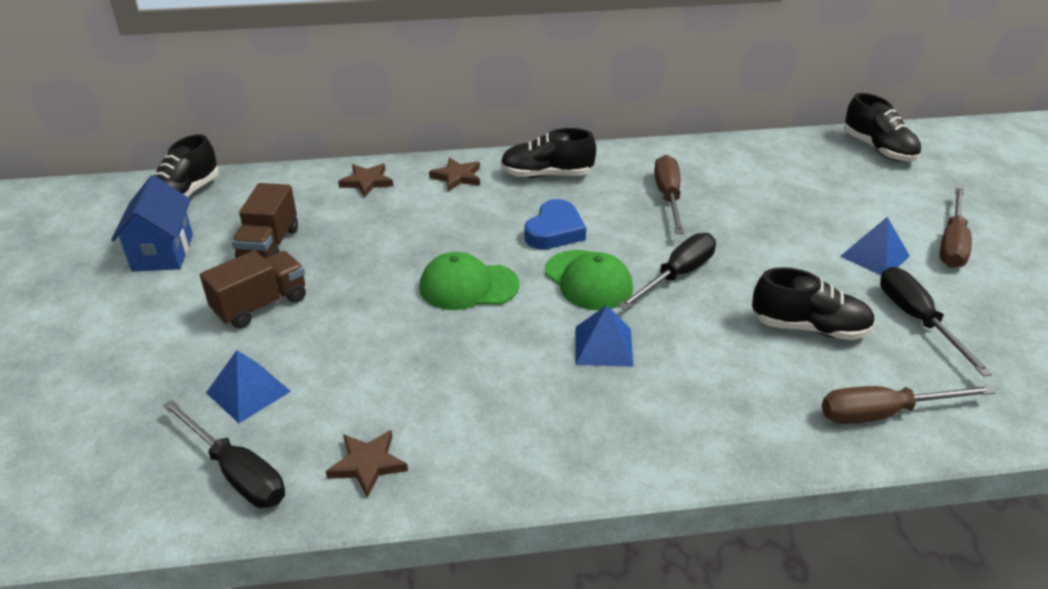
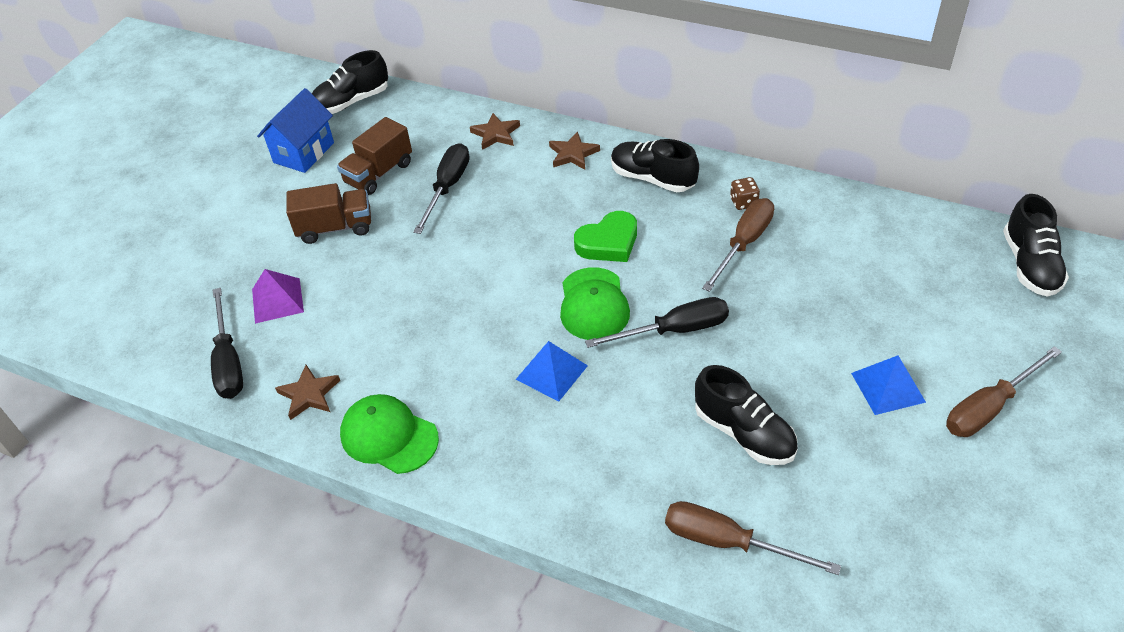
camera: 35 degrees right, 10 degrees up
blue pyramid [206,350,291,423] -> purple pyramid [252,269,304,324]
green cap [420,252,520,310] -> green cap moved to [340,394,439,474]
blue heart [524,199,586,249] -> green heart [574,211,637,262]
black screwdriver [880,267,992,377] -> black screwdriver moved to [413,143,470,234]
none -> brown dice [730,177,760,210]

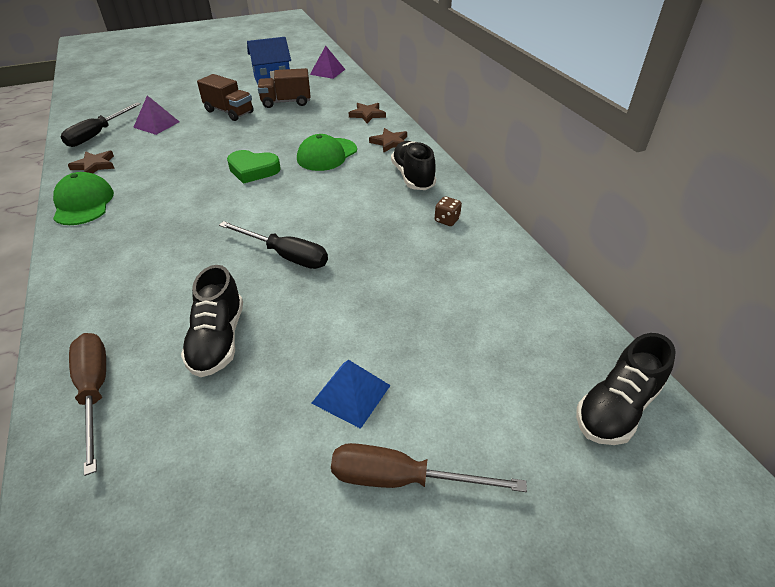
camera: 40 degrees right, 5 degrees down
black shoe [312,50,388,114] -> purple pyramid [310,46,345,79]
black screwdriver [413,143,470,234] -> none
blue pyramid [516,341,588,402] -> none
green cap [560,267,630,340] -> green cap moved to [297,134,357,171]
green heart [574,211,637,262] -> green heart moved to [227,150,281,184]
brown screwdriver [702,198,774,292] -> none

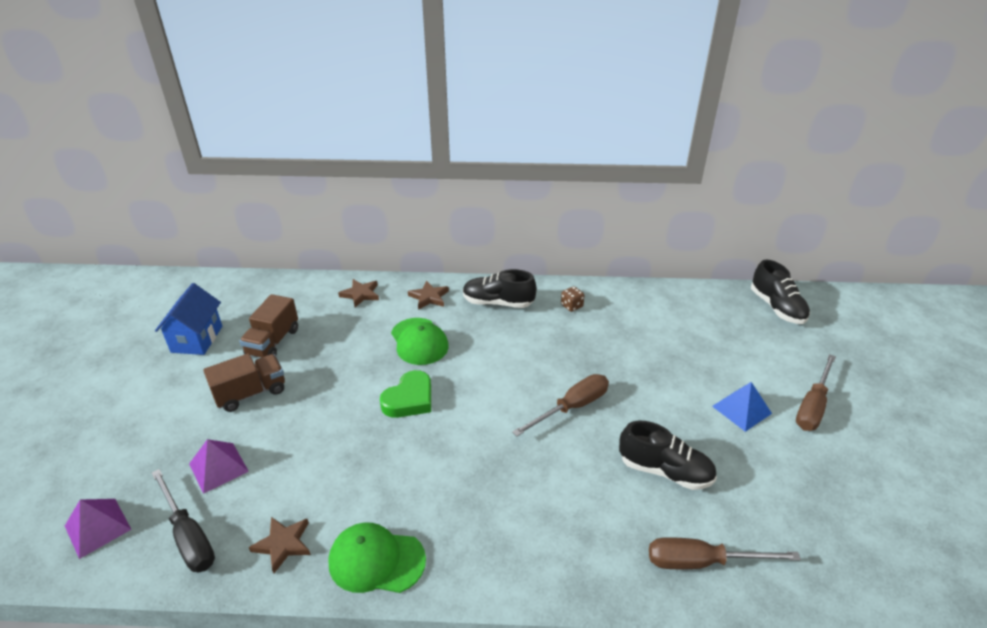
camera: 65 degrees left, 5 degrees down
black screwdriver [219,221,328,269] -> brown screwdriver [512,374,609,437]
purple pyramid [310,46,345,79] -> purple pyramid moved to [65,499,132,559]

